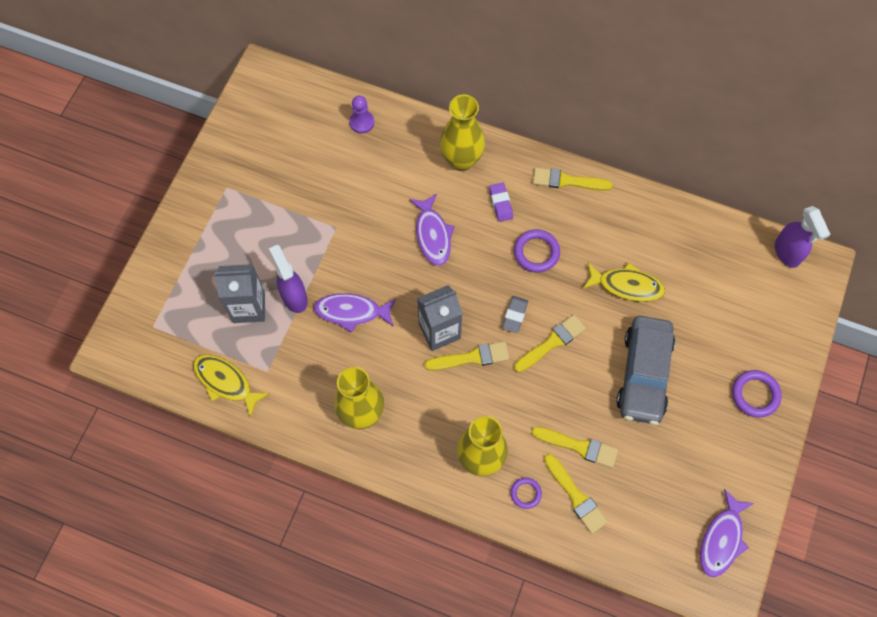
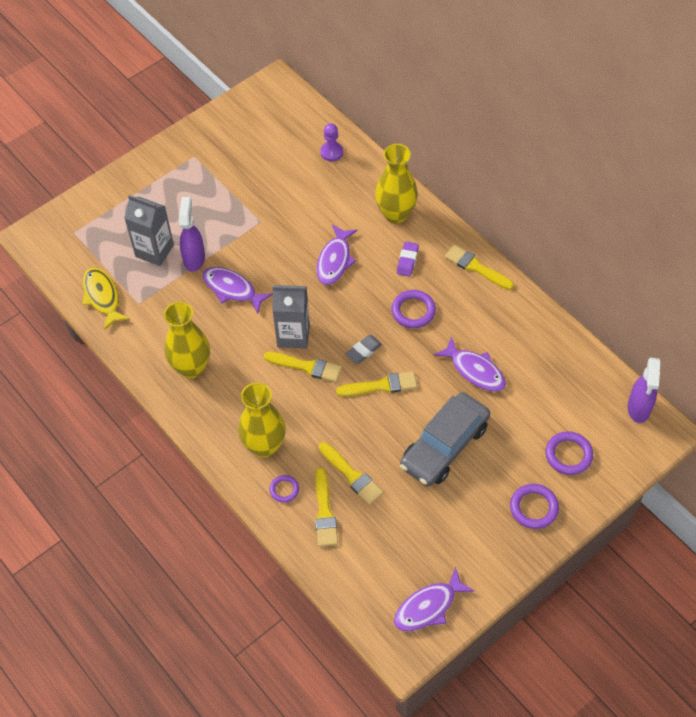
camera: 30 degrees right, 10 degrees down
yellow fish [583,263,665,302] -> purple fish [434,336,506,392]
none -> purple ring [545,431,593,475]

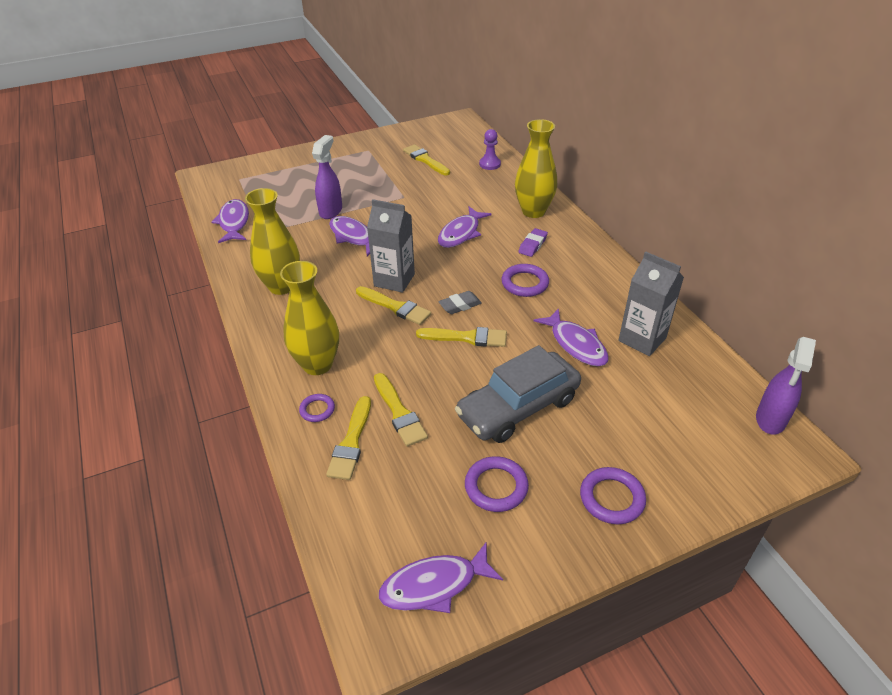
camera: 15 degrees right, 15 degrees down
yellow fish [82,267,130,330] -> purple fish [211,199,249,243]
grey carton [124,195,174,266] -> grey carton moved to [618,252,684,356]
yellow brush [445,245,514,290] -> yellow brush moved to [403,144,450,175]
purple ring [545,431,593,475] -> purple ring moved to [465,456,529,512]

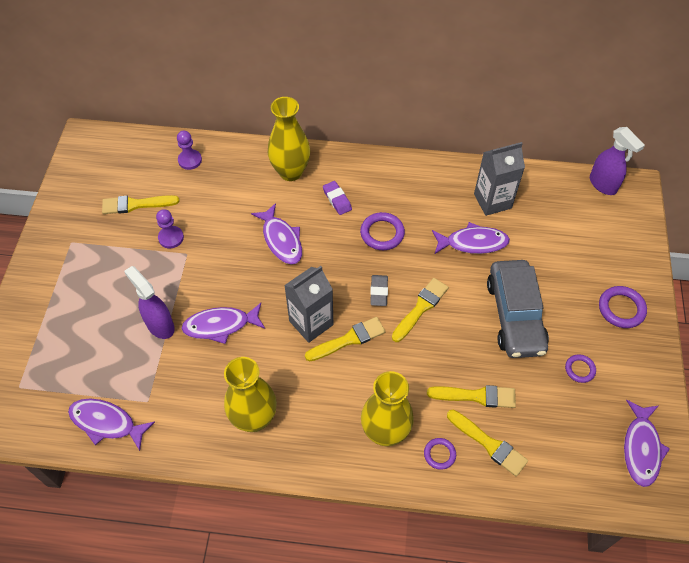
camera: 60 degrees left, 15 degrees up
purple ring [465,456,529,512] -> purple ring [565,354,596,383], size x0.62
none -> purple pawn [156,209,184,248]

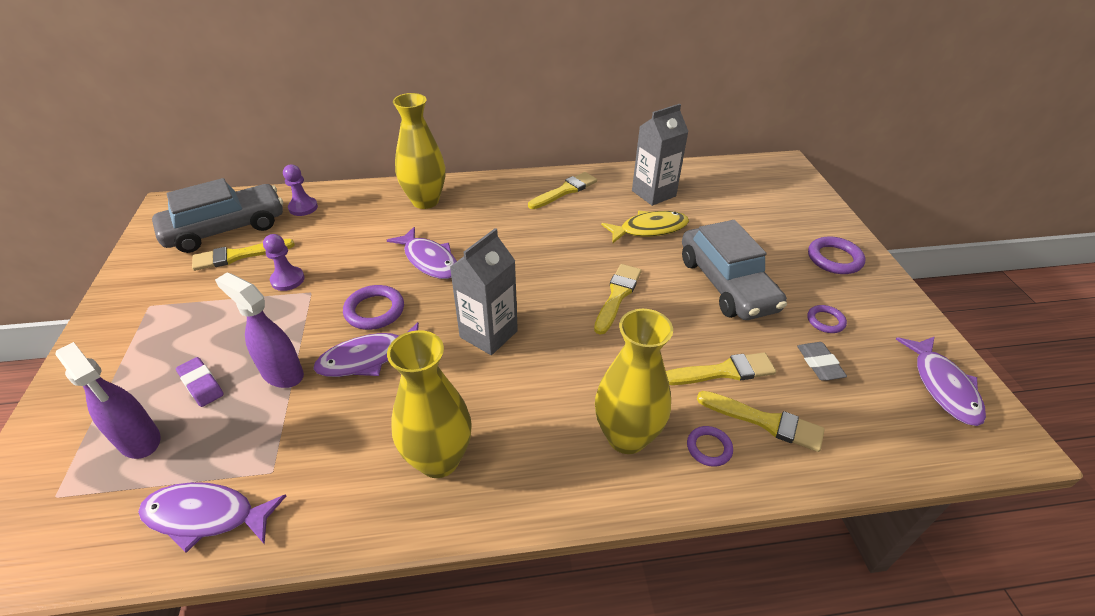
camera: 15 degrees left, 15 degrees down
yellow brush [305,317,386,362] -> yellow brush moved to [528,172,597,209]
purple eraser [323,181,352,215] -> purple eraser moved to [176,357,224,407]
purple ring [360,212,405,250] -> purple ring moved to [343,285,404,330]
grey eraser [370,275,388,306] -> grey eraser moved to [797,342,847,381]
purple fish [432,222,510,254] -> yellow fish [601,211,689,243]
purple spray bottle [590,127,645,195] -> purple spray bottle moved to [55,342,160,459]
none -> grey car [152,178,283,253]

